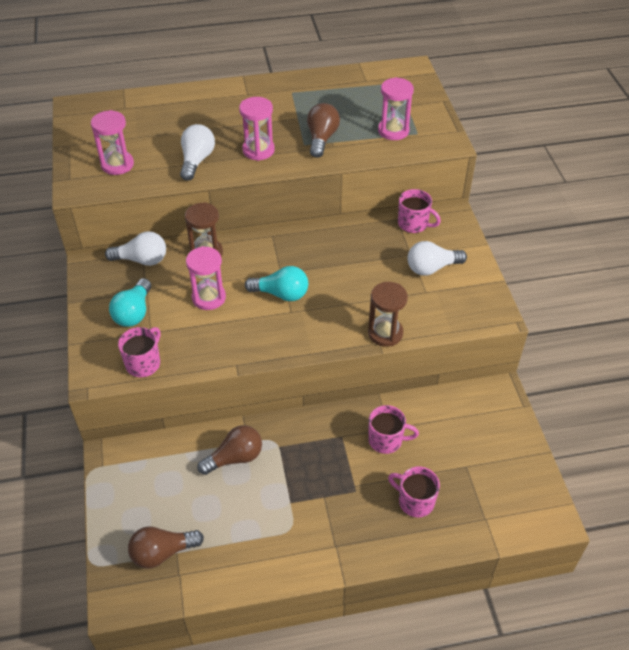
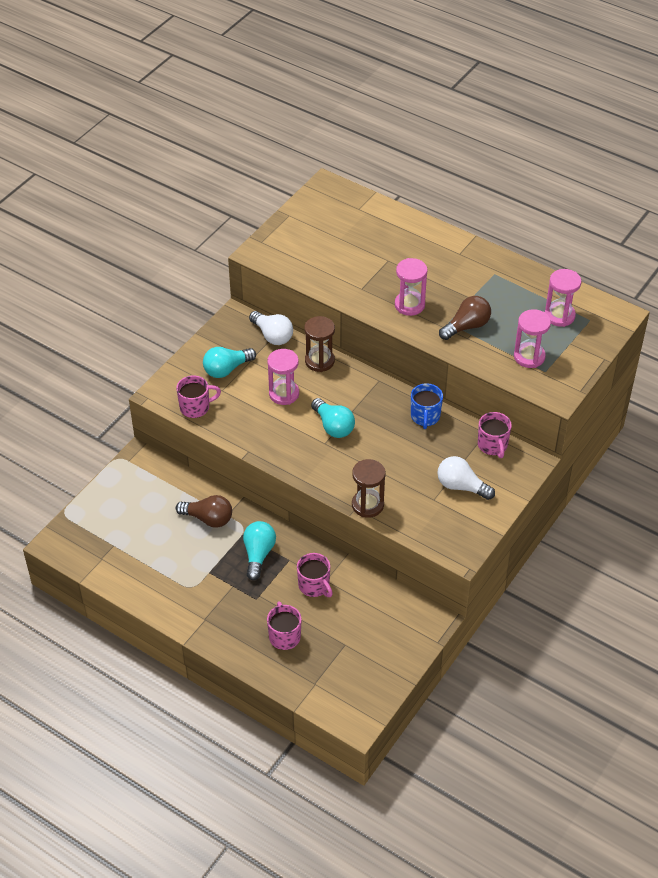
camera: 45 degrees right, 0 degrees up
pink hourglass [91,110,134,175] -> pink hourglass moved to [545,269,581,327]
brown light bulb [128,526,204,569] -> none
white light bulb [180,124,215,181] -> none
none -> turquoise light bulb [243,521,276,580]
none -> blue mug [411,383,443,429]

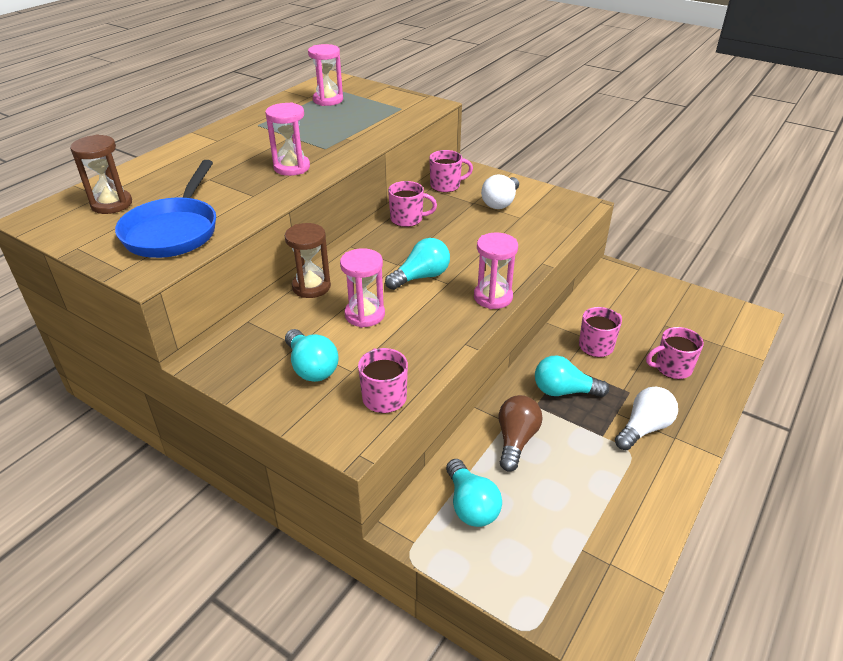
camera: 90 degrees left, 10 degrees down
white light bulb [249,311,293,345] -> white light bulb moved to [615,387,678,450]
brown hourglass [352,459,386,518] -> brown hourglass moved to [70,135,132,214]
blue mug [411,383,443,429] -> pink mug [388,181,437,227]
brown light bulb [439,296,491,340] -> none
pink hourglass [514,309,551,368] -> pink hourglass moved to [474,232,518,309]
none -> blue pan [115,160,216,258]
none -> turquoise light bulb [446,459,502,527]

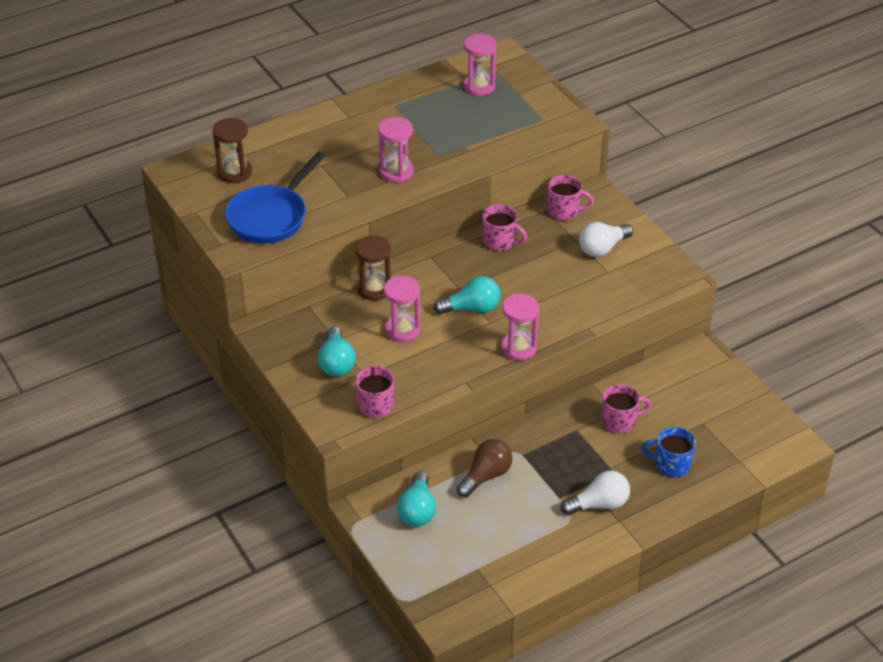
camera: 25 degrees right, 5 degrees up
turquoise light bulb [535,356,609,397] -> none
pink mug [646,327,704,379] -> blue mug [641,427,696,477]

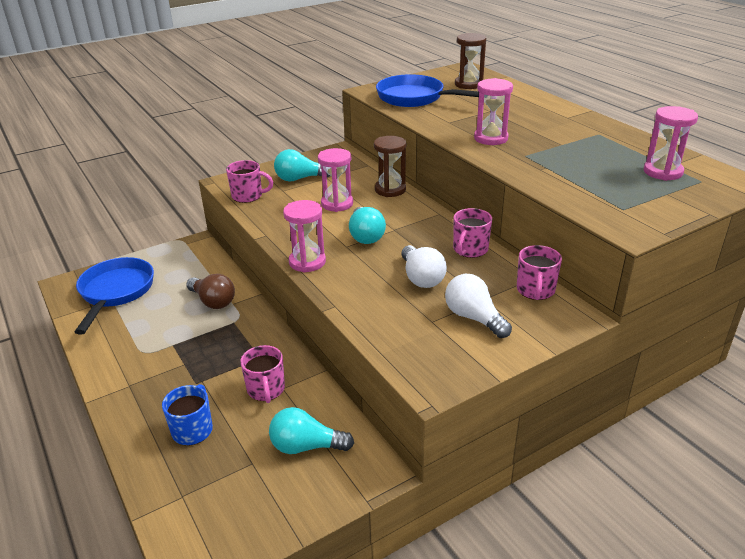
camera: 90 degrees right, 10 degrees down
turquoise light bulb [397,471,436,526] -> turquoise light bulb moved to [269,407,354,454]
white light bulb [561,471,630,515] -> white light bulb moved to [402,245,447,288]
none -> blue pan [75,257,154,335]

